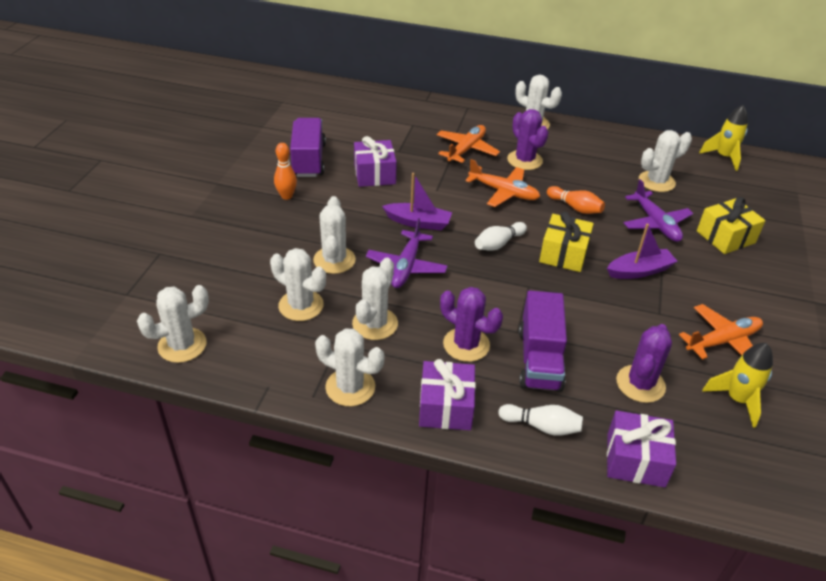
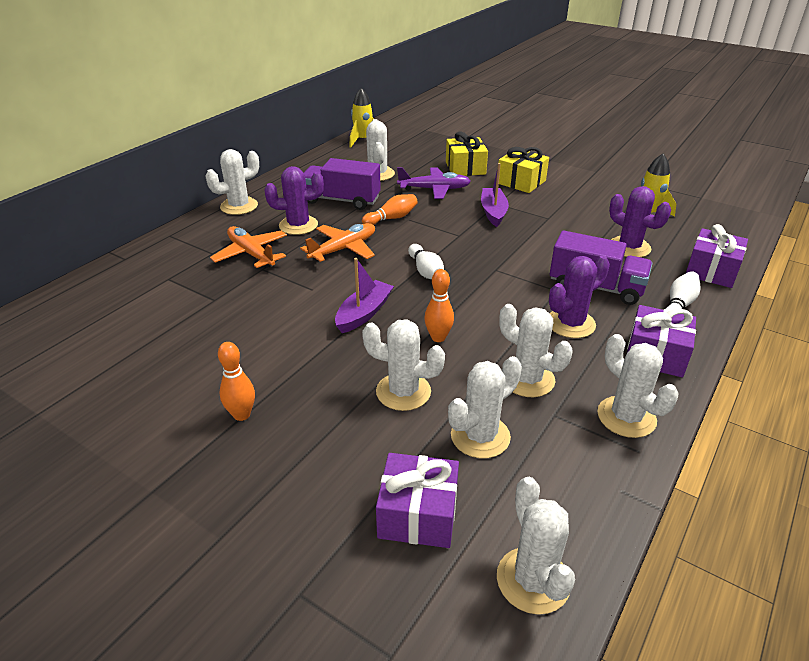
camera: 70 degrees left, 5 degrees down
purple truck [290,118,326,177] -> purple truck moved to [304,158,381,210]
white cactus [315,328,384,406] -> white cactus turned 75 degrees counterclockwise [597,334,678,438]
purple gift [354,136,397,187] -> purple gift moved to [376,453,459,548]
purple plane [366,218,448,288] -> orange bowling pin [424,269,454,342]
yellow gift [539,212,594,272] -> yellow gift moved to [499,147,549,193]
orange plane [679,304,763,359] -> none

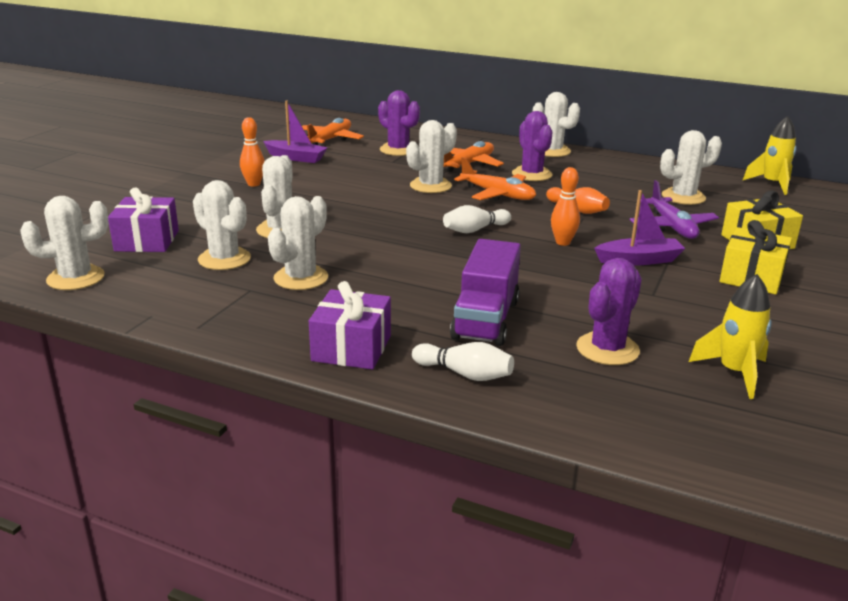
camera: 80 degrees right, 10 degrees down
purple truck [304,158,381,210] -> none
purple boat [335,258,394,333] -> purple boat moved to [263,101,328,163]
orange bowling pin [424,269,454,342] -> orange bowling pin moved to [551,167,580,246]
purple cactus [549,255,610,338] -> purple cactus moved to [378,90,420,156]
white cactus [597,334,678,438] -> white cactus moved to [406,120,457,193]
purple gift [686,224,748,288] -> none
none -> orange plane [302,118,364,145]

